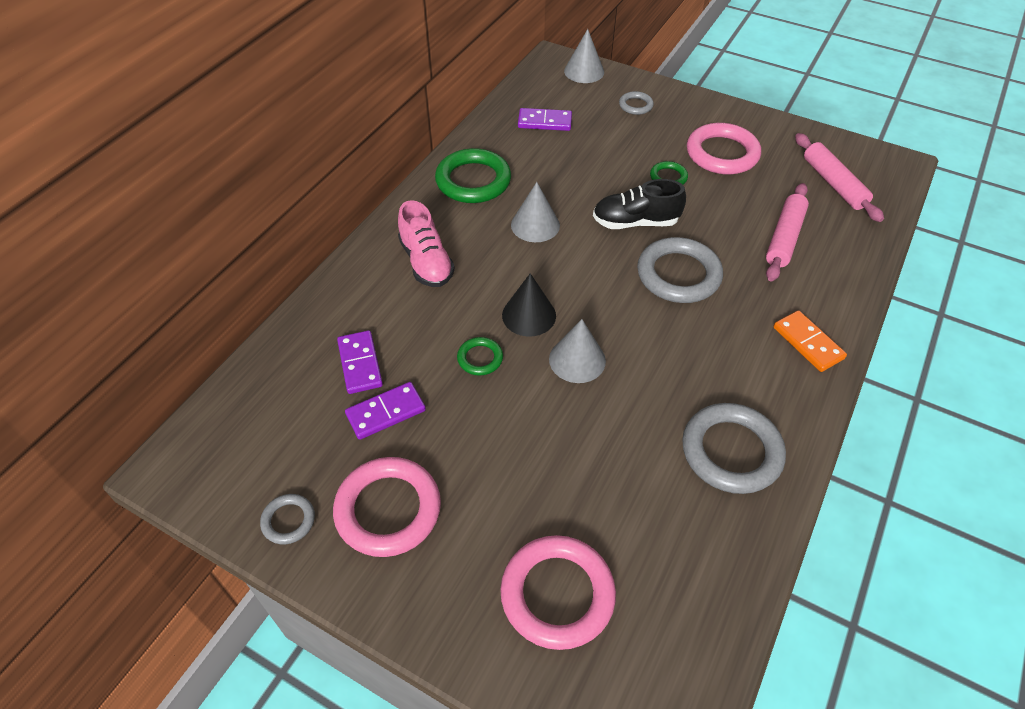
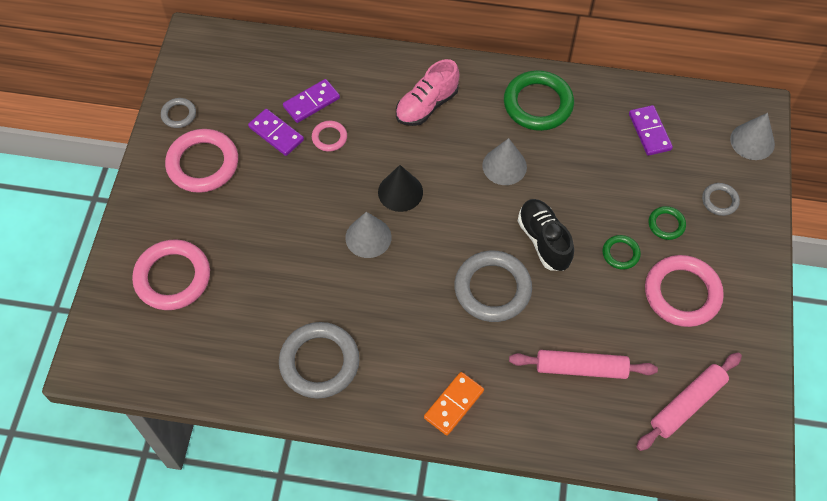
camera: 70 degrees right, 10 degrees up
green ring [457,337,503,375] -> green ring moved to [649,206,686,240]
none -> pink ring [312,121,347,152]

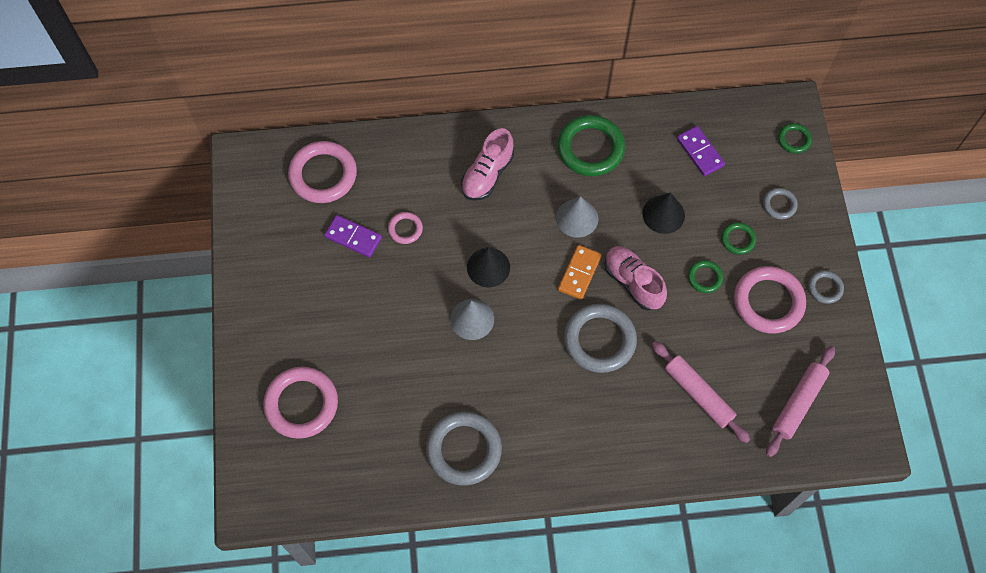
camera: 15 degrees left, 5 degrees up
grey ring [161,98,196,128] -> grey ring moved to [808,270,844,304]
pink ring [165,129,238,193] -> pink ring moved to [288,141,357,203]
purple domino [283,79,340,123] -> none
orange domino [424,372,484,436] -> orange domino moved to [558,245,601,300]
pink rolling pin [509,350,658,379] -> pink rolling pin turned 60 degrees clockwise [652,341,750,443]
black shoe [518,199,574,271] -> pink shoe [605,246,667,310]
grey cone [730,113,775,160] -> green ring [778,123,812,153]
none -> black cone [642,192,685,234]

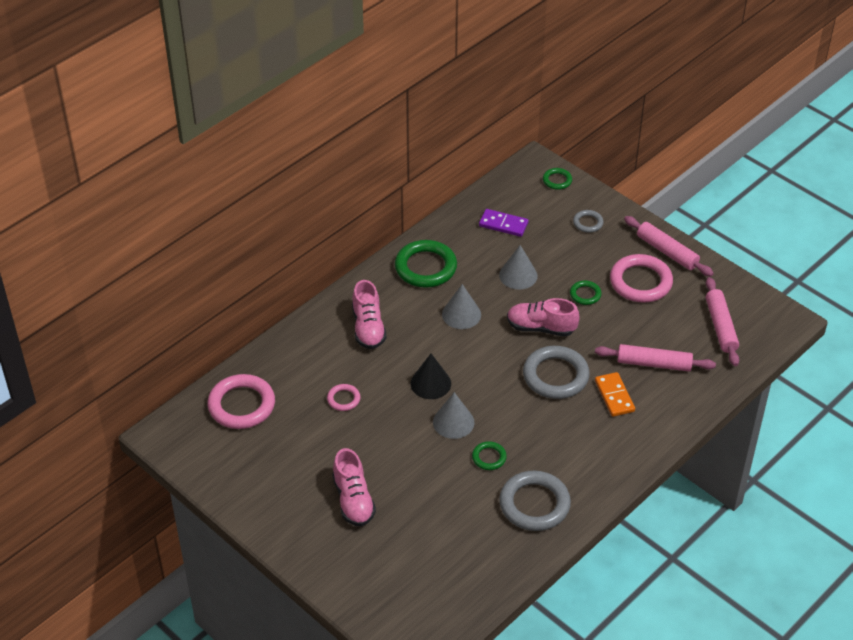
camera: 40 degrees left, 20 degrees down
pink ring [263,367,338,439] -> none
purple domino [324,215,382,258] -> none
orange domino [558,245,601,300] -> orange domino moved to [595,372,635,417]
black cone [642,192,685,234] -> grey cone [499,245,538,290]
green ring [721,222,756,255] -> green ring moved to [472,441,507,470]
grey ring [808,270,844,304] -> pink rolling pin [624,216,714,277]
none -> pink shoe [332,448,376,527]

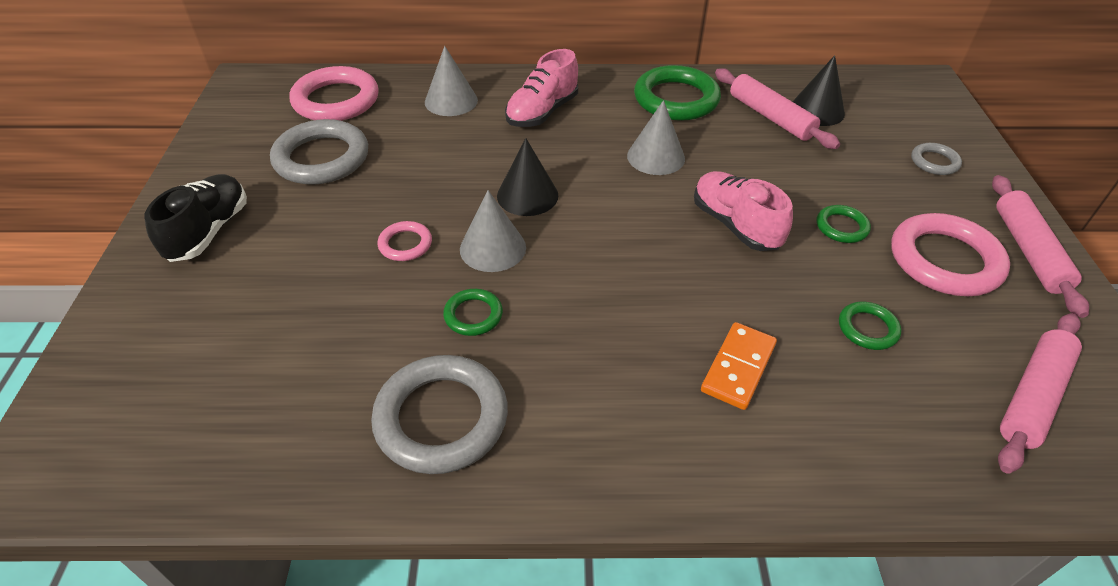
camera: 45 degrees right, 0 degrees up
pink ring [327,384,361,411] -> pink ring moved to [378,221,432,261]
pink shoe [332,448,376,527] -> none
purple domino [479,209,528,237] -> black cone [792,55,845,126]
grey cone [499,245,538,290] -> grey cone moved to [425,46,478,116]
grey ring [523,346,590,399] -> grey ring moved to [270,119,368,185]
green ring [543,168,572,190] -> green ring moved to [839,302,902,350]
pink rolling pin [595,344,716,371] -> pink rolling pin moved to [715,68,840,149]
none -> black shoe [145,174,247,262]

